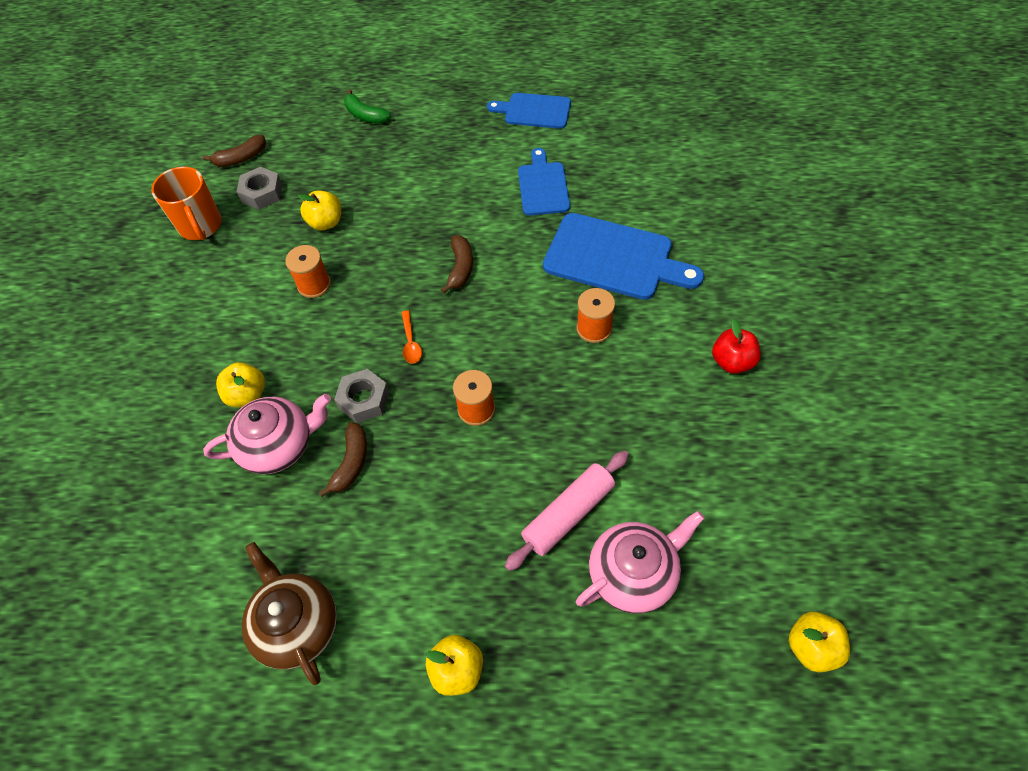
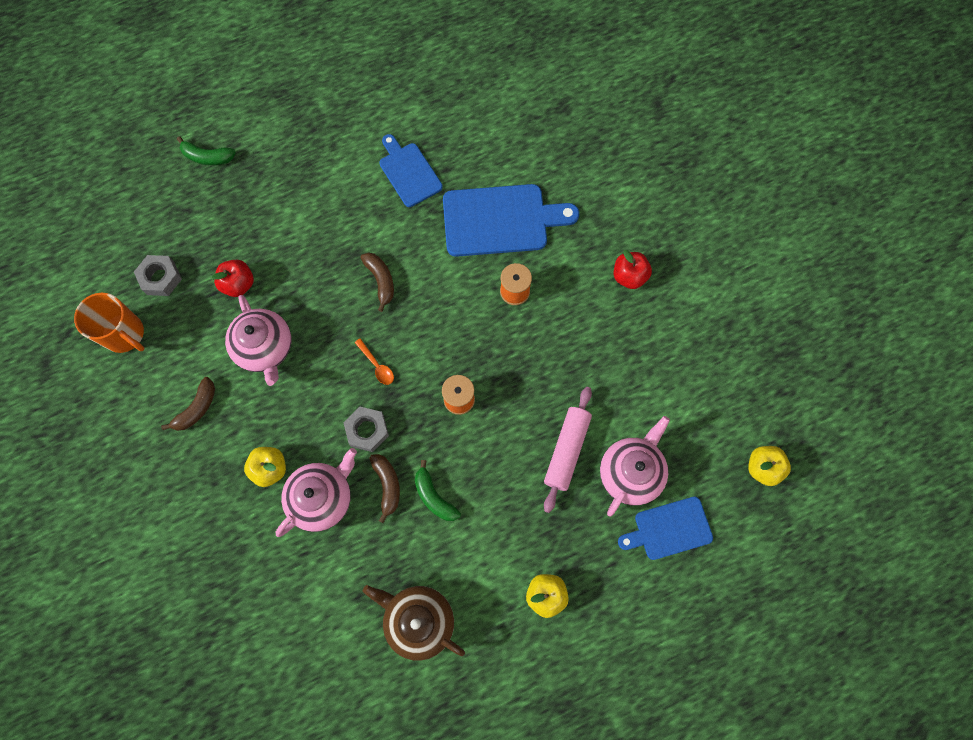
camera: 30 degrees left, 15 degrees up
brown banana [203,135,266,167] -> brown banana moved to [161,377,215,431]
orange spool [285,245,331,298] -> pink teapot [225,295,291,386]
yellow apple [298,190,341,231] -> red apple [212,260,254,297]
blue cutting board [487,93,571,129] -> blue cutting board moved to [618,497,713,560]
none -> green banana [415,460,461,521]

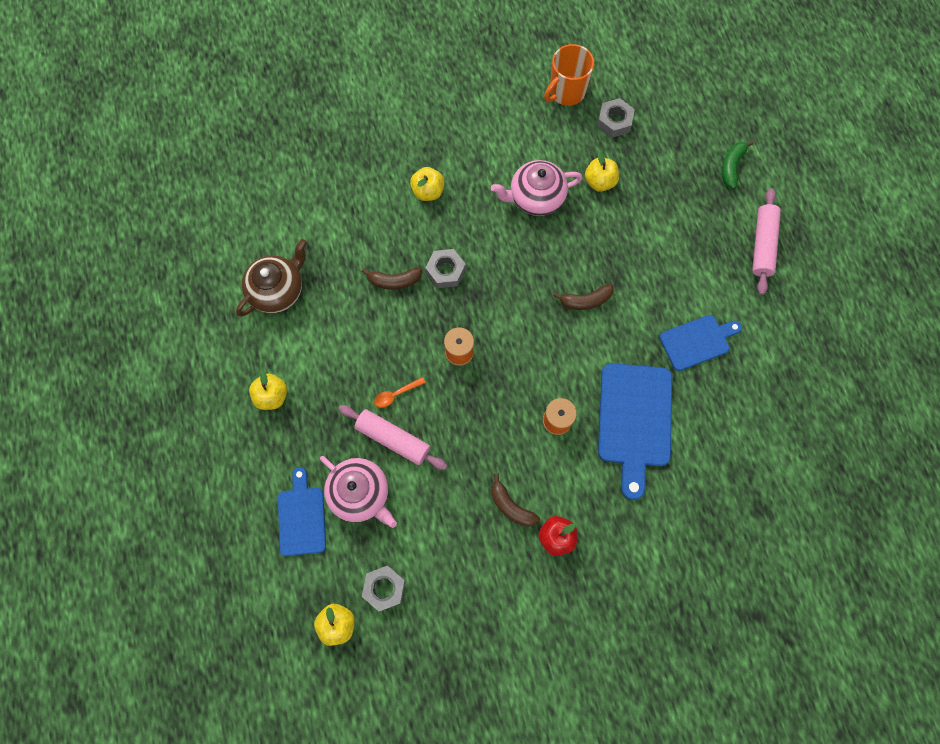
camera: 100 degrees right, 0 degrees up
brown banana [161,377,215,431] -> brown banana moved to [491,473,540,527]
red apple [212,260,254,297] -> yellow apple [585,152,619,192]
pink teapot [276,448,357,537] -> none
orange spoon [355,338,394,385] -> orange spoon moved to [374,377,426,408]
green banana [415,460,461,521] -> none
none -> grey nut [362,566,406,612]
none -> pink rolling pin [752,188,781,295]

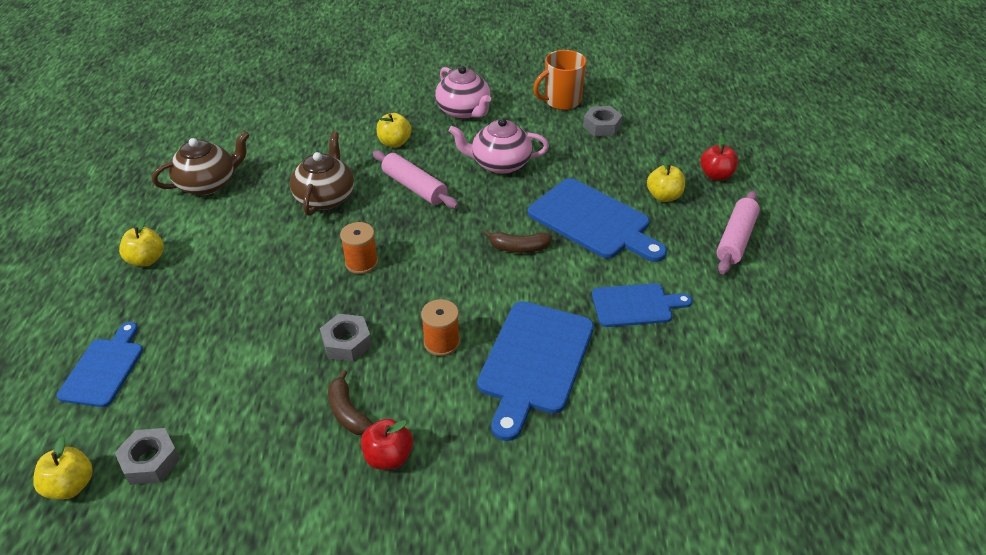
camera: 15 degrees right, 30 degrees down
pink teapot [320,456,397,528] -> pink teapot moved to [435,66,491,119]
pink rolling pin [338,405,447,470] -> pink rolling pin moved to [373,150,459,208]
brown banana [362,268,422,290] -> brown teapot [290,132,354,216]
orange spoon [374,377,426,408] -> none
grey nut [426,249,466,288] -> grey nut moved to [320,314,372,362]
yellow apple [585,152,619,192] -> yellow apple moved to [647,156,685,202]
green banana [722,141,754,189] -> red apple [700,136,738,181]
none -> blue cutting board [528,178,667,262]

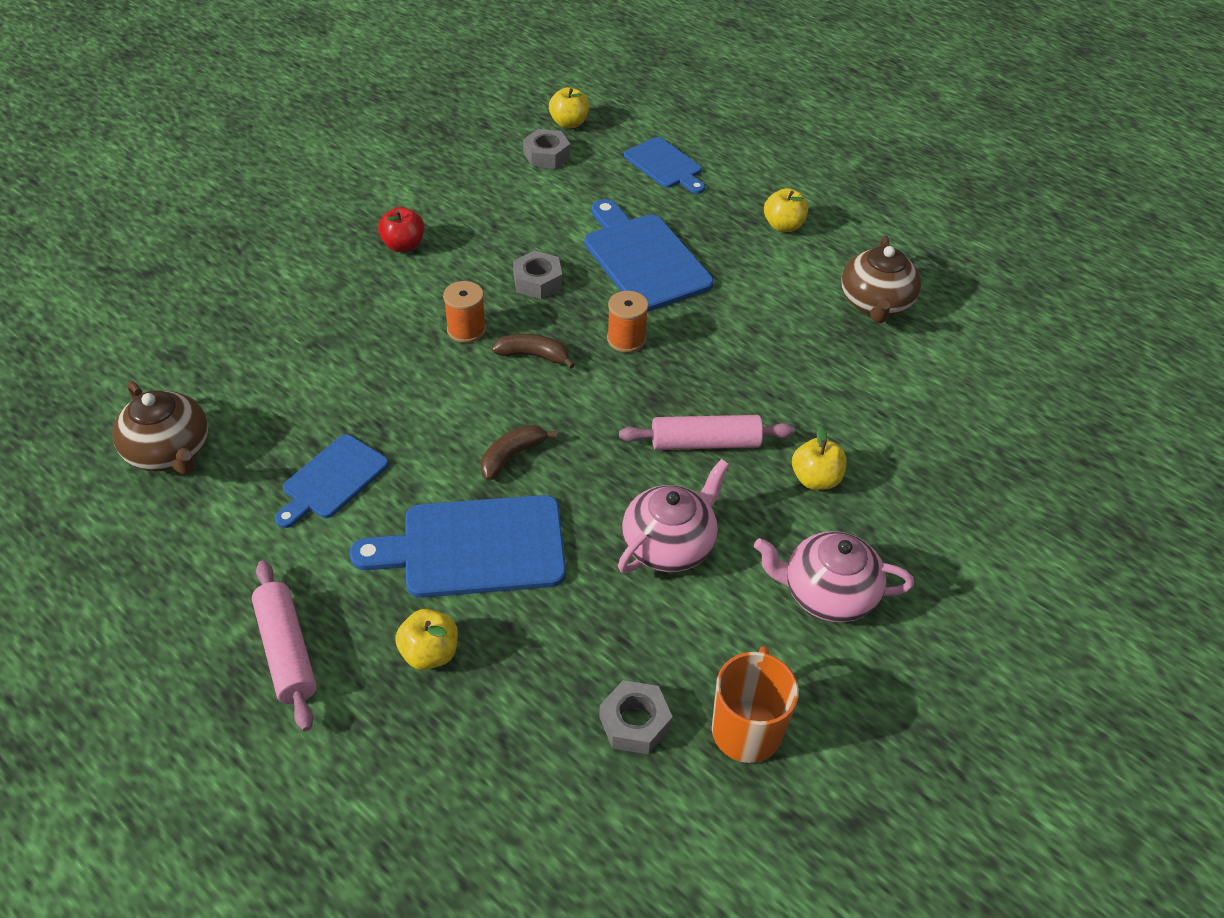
camera: 130 degrees right, 5 degrees up
brown teapot [290,132,354,216] -> brown teapot moved to [112,381,208,475]
brown banana [328,370,373,435] -> brown banana moved to [492,334,575,369]
blue cutting board [477,301,594,441] -> blue cutting board moved to [585,199,713,312]
red apple [700,136,738,181] -> none

